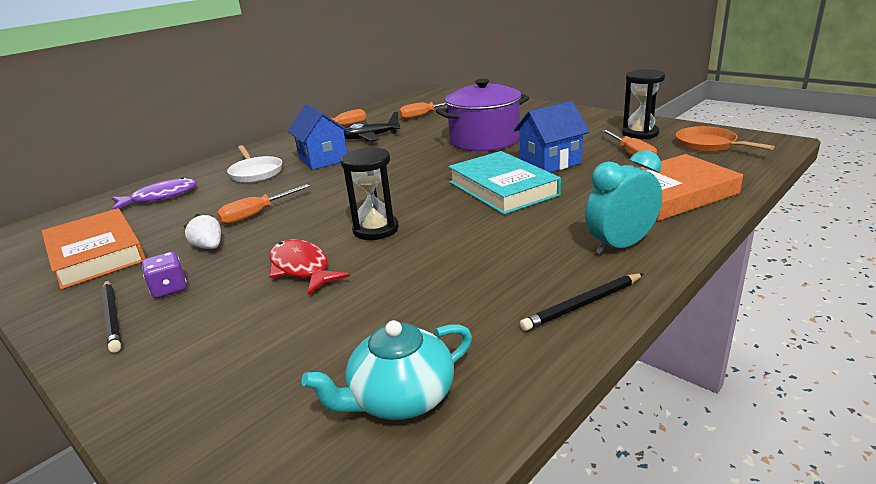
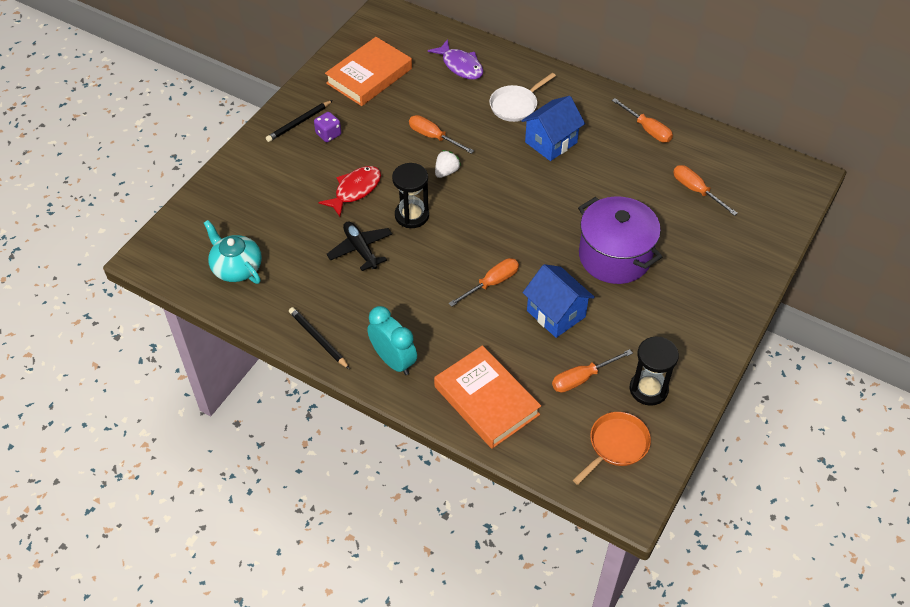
camera: 75 degrees right, 25 degrees up
white strawberry [183,214,221,249] -> white strawberry moved to [435,150,461,178]
black plane [344,111,400,142] -> black plane moved to [326,221,392,271]
turquoise book [448,151,561,215] -> orange screwdriver [448,258,519,307]

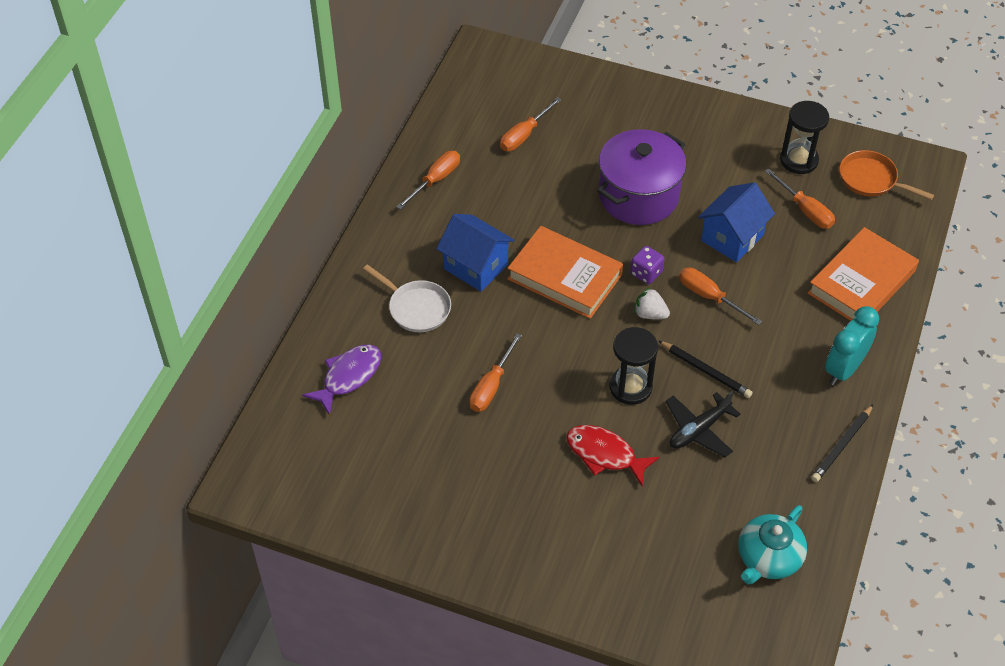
camera: 100 degrees left, 0 degrees up
black pencil [266,100,333,142] -> black pencil moved to [658,340,752,398]
purple dice [314,112,341,142] -> purple dice moved to [630,246,664,284]
orange book [325,37,412,106] -> orange book moved to [507,226,623,319]
white strawberry [435,150,461,178] -> white strawberry moved to [634,287,670,319]

